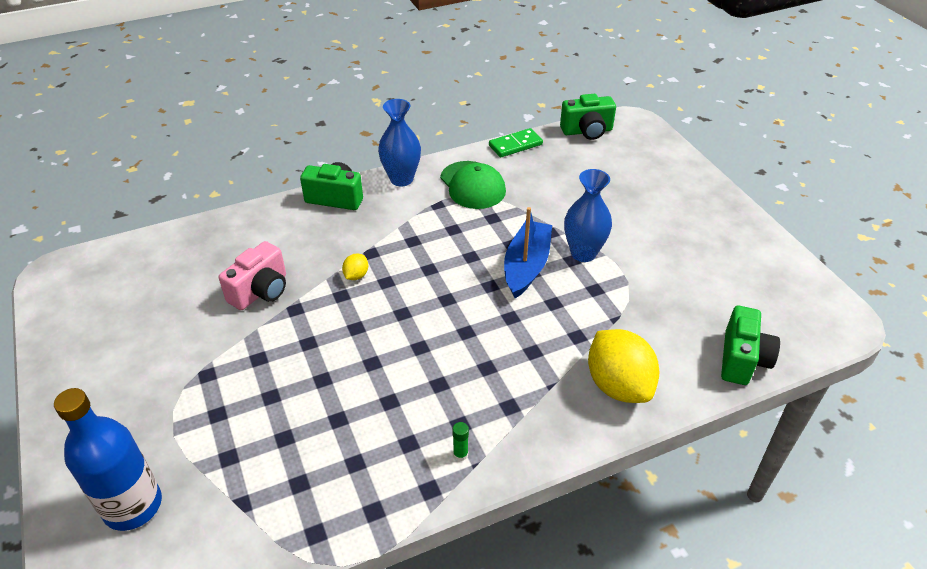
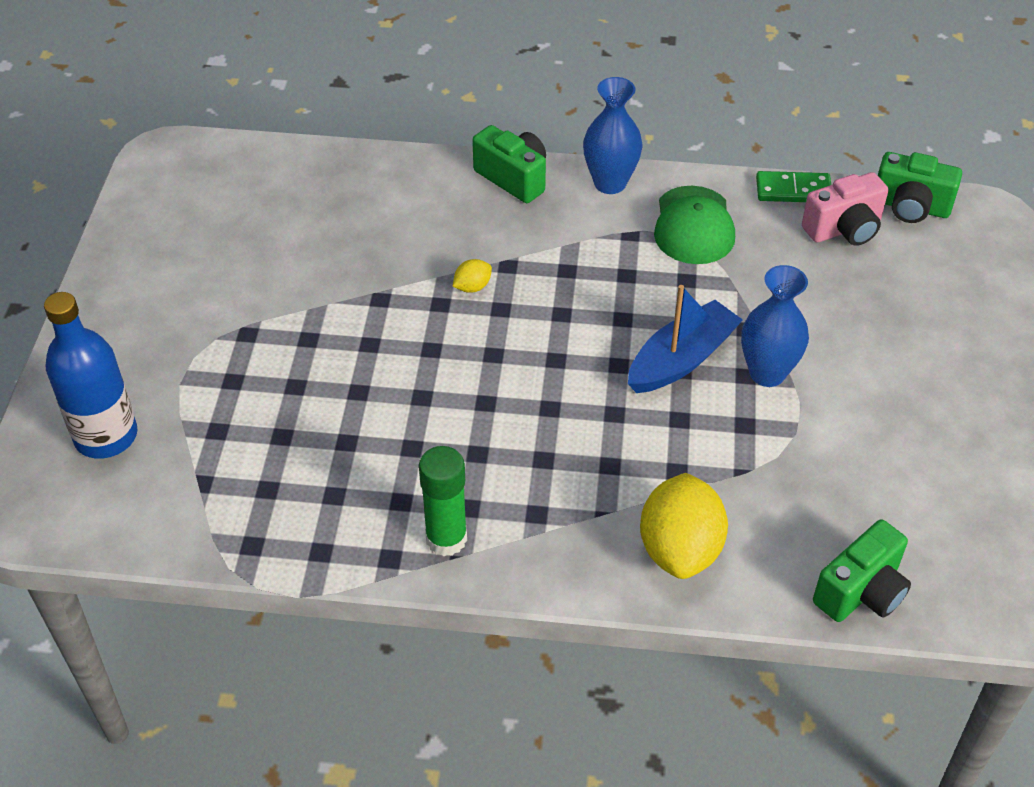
camera: 30 degrees right, 5 degrees up
pink camera [219,241,286,310] -> pink camera moved to [802,172,889,246]
green glue stick [452,422,469,461] -> green glue stick [419,446,467,556], size x2.24

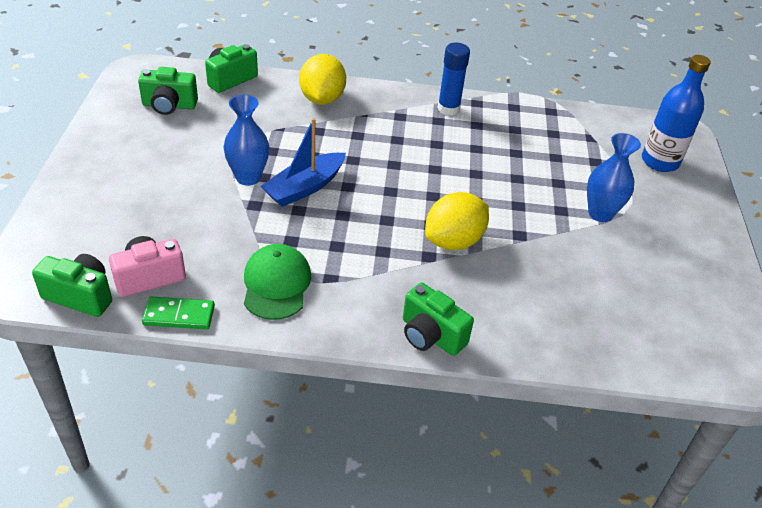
camera: 175 degrees right, 5 degrees down
green glue stick [419,446,467,556] -> blue glue stick [438,43,470,116]
yellow lemon [453,259,492,293] -> yellow lemon [425,192,489,250], size x2.28
blue vase [583,77,642,194] -> blue vase moved to [587,133,641,222]
none -> green camera [138,67,198,115]

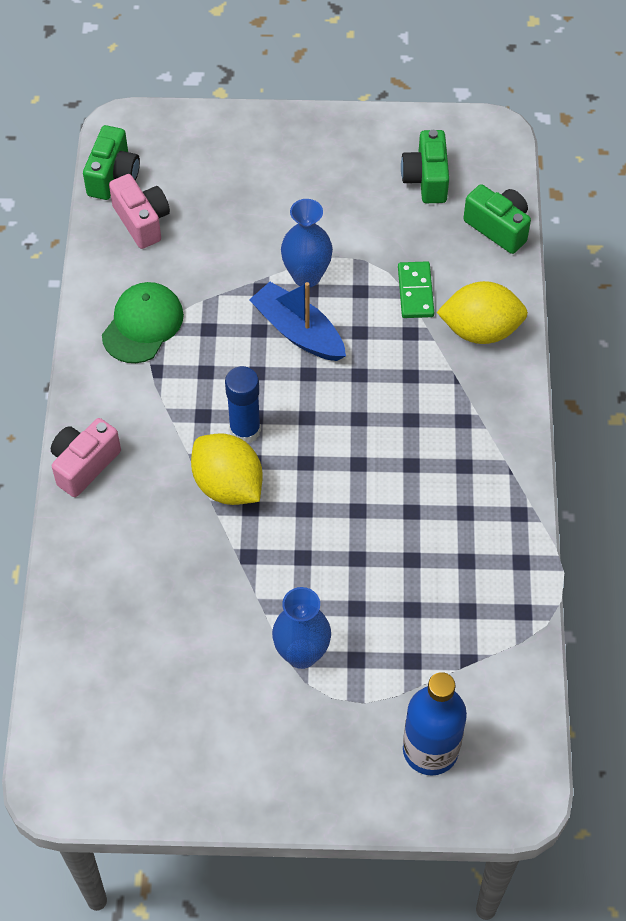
camera: 90 degrees right, 15 degrees up
green domino [142,296,215,329] -> green domino moved to [398,261,434,318]
green cap [244,244,311,320] -> green cap turned 60 degrees counterclockwise [102,282,184,363]
green camera [403,283,474,356] -> pink camera [51,418,121,497]
blue glue stick [438,43,470,116] -> blue glue stick moved to [225,366,261,443]

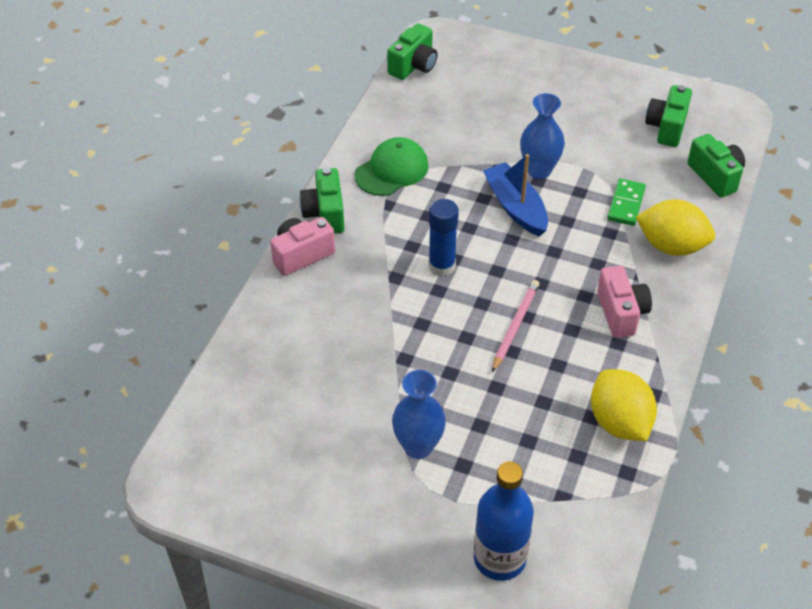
camera: 20 degrees right, 10 degrees down
pink camera [109,174,170,249] -> pink camera moved to [597,266,652,338]
yellow lemon [191,433,263,505] -> yellow lemon moved to [591,369,657,441]
none -> green camera [300,168,344,234]
none -> pink pencil [492,280,539,372]

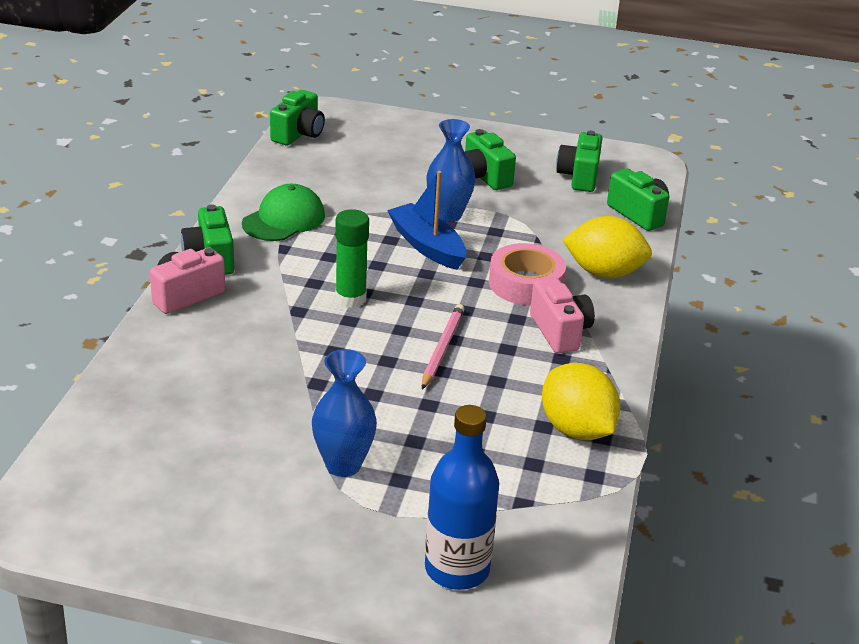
camera: 10 degrees left, 15 degrees down
blue glue stick [428,199,459,276] -> green glue stick [335,209,369,308]
green domino [607,179,646,226] -> none
none -> green camera [465,129,516,190]
none -> pink tape [489,243,566,305]

